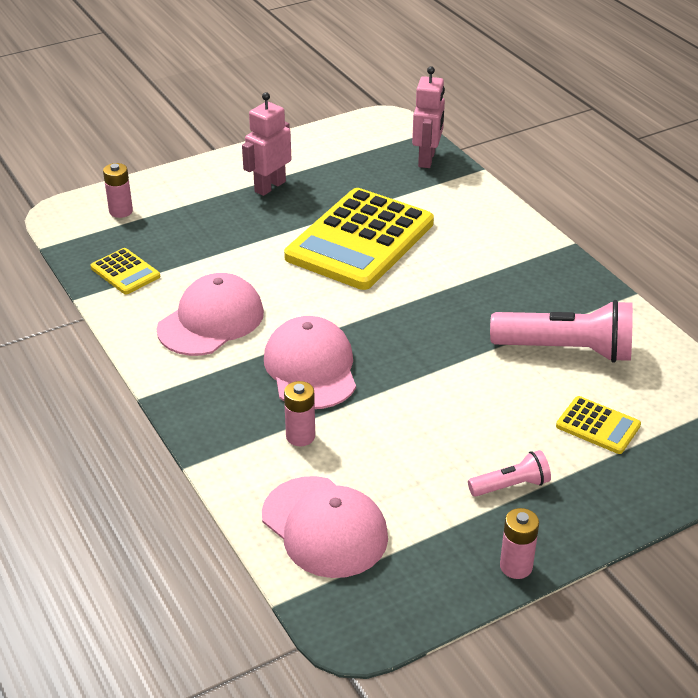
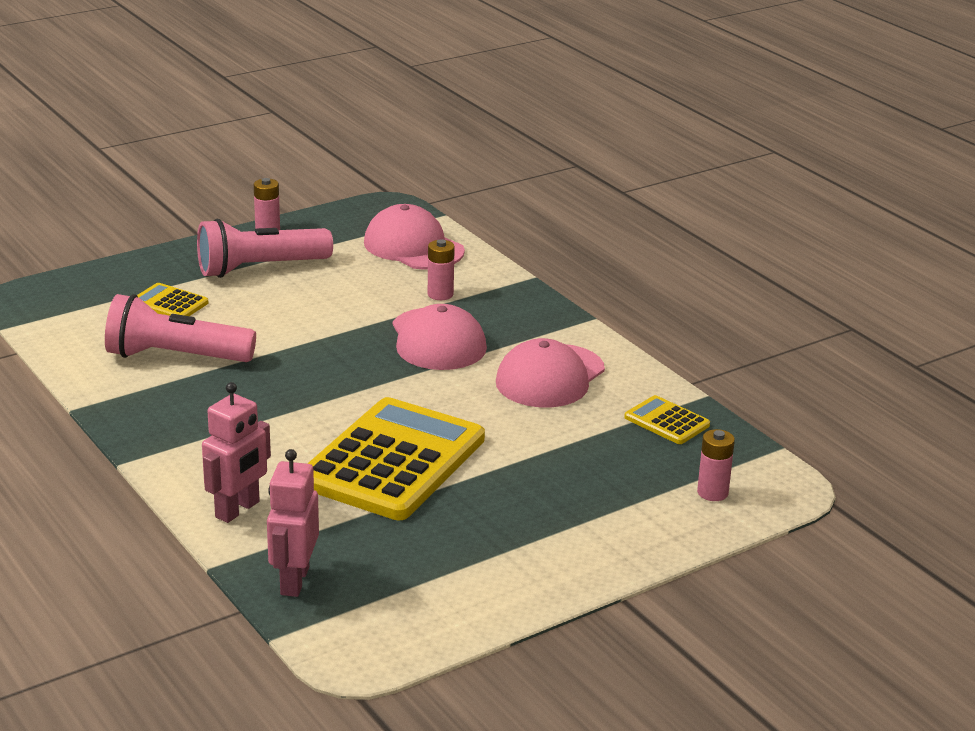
camera: 175 degrees right, 10 degrees down
pink robot [242,92,291,196] -> pink robot moved to [202,382,271,523]
pink flashlight [468,450,551,497] -> pink flashlight [197,219,333,278], size x1.97

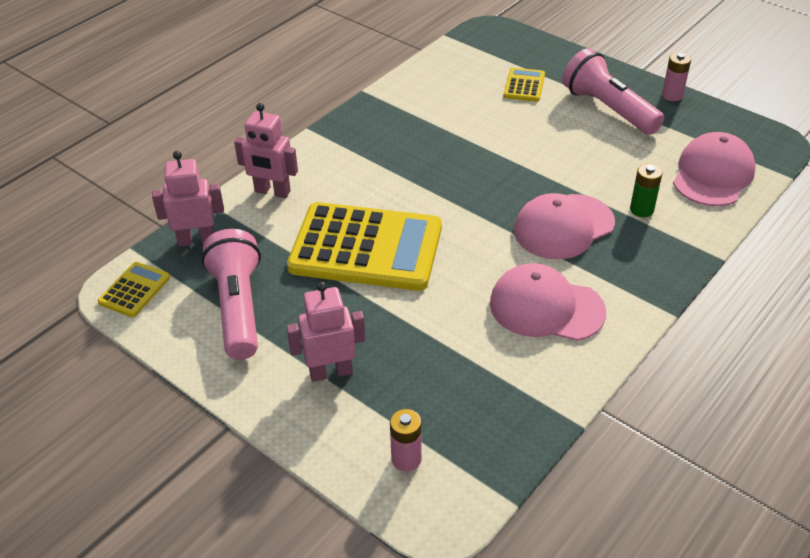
camera: 75 degrees right, 15 degrees up
pink flashlight [105,294,256,362] -> pink flashlight moved to [201,229,261,360]
pink battery [428,239,455,300] -> green battery [630,164,662,217]
yellow calculator [624,395,710,444] -> yellow calculator moved to [98,262,170,317]
none -> pink robot [286,282,365,382]

